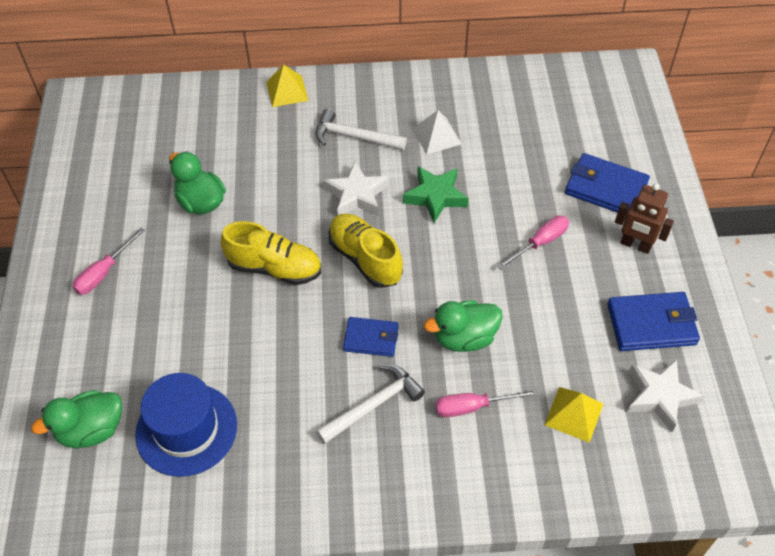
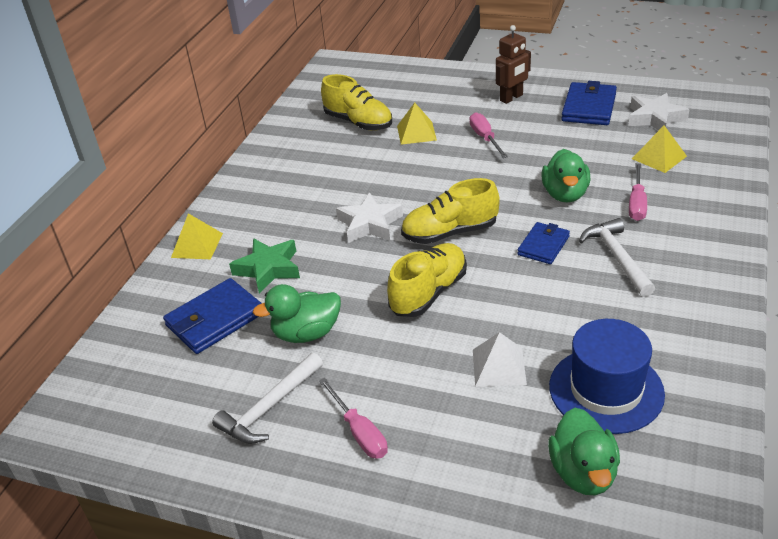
camera: 65 degrees left, 15 degrees down
white hammer [315,109,407,150] -> white hammer moved to [212,353,323,444]
green star [403,166,469,223] -> green star moved to [229,238,300,294]
white pyramid [412,110,461,155] -> white pyramid moved to [473,332,527,387]
blue wallet [565,153,650,213] -> blue wallet moved to [163,278,262,354]
none -> yellow shoe [321,74,392,131]
none -> yellow pyramid [397,103,437,145]

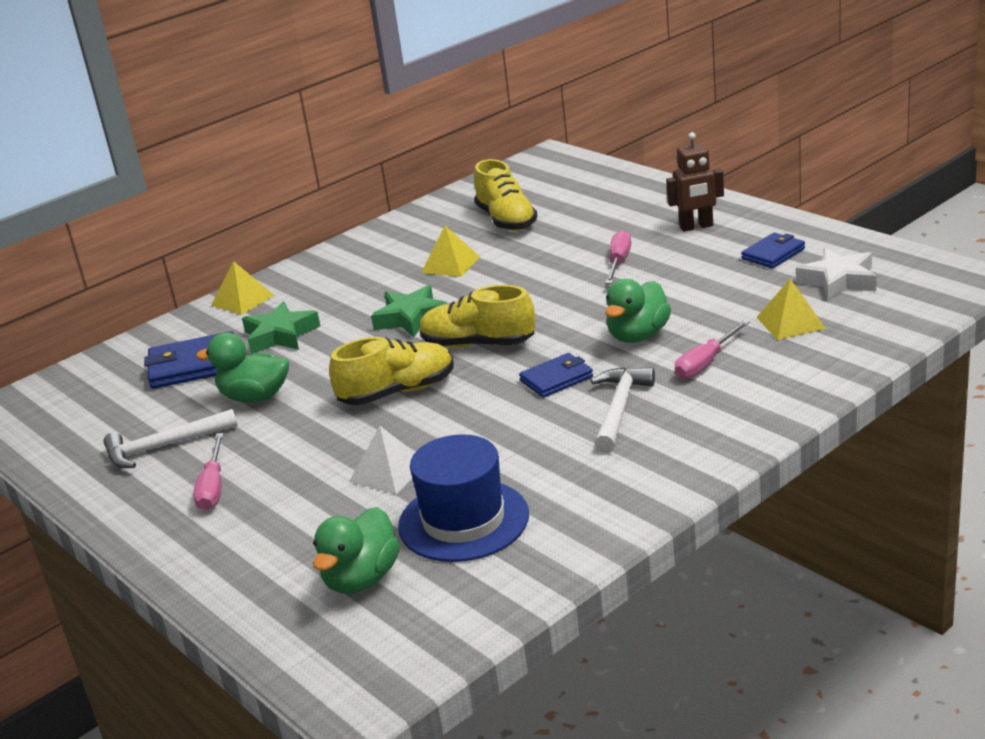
camera: 30 degrees right, 10 degrees down
white star [336,193,403,243] -> green star [371,285,449,337]
yellow pyramid [397,103,437,145] -> yellow pyramid moved to [421,226,480,277]
blue wallet [561,81,617,125] -> blue wallet [741,233,805,269], size x0.64

